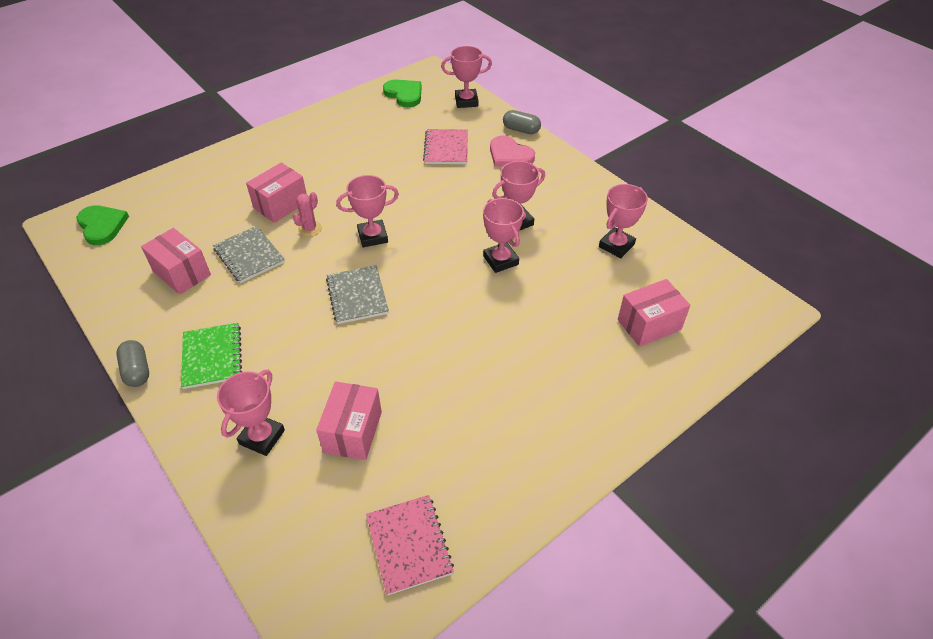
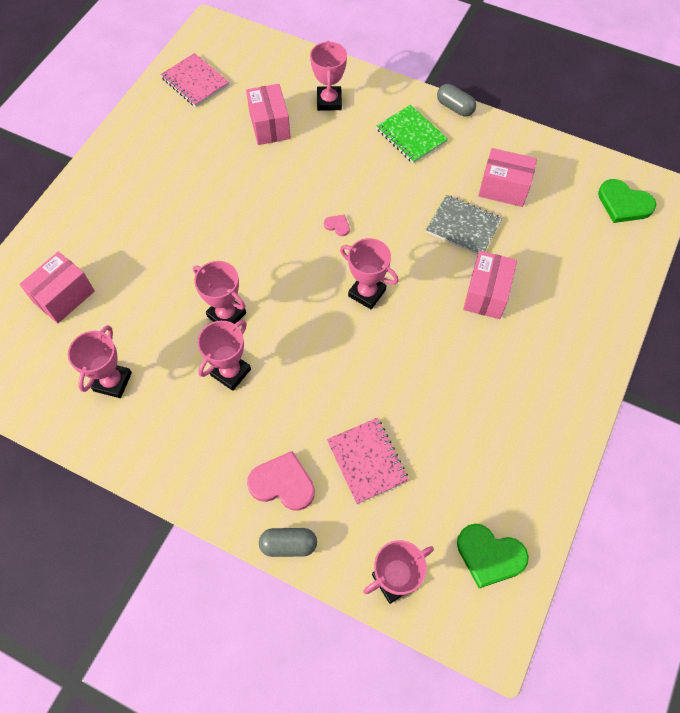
camera: 155 degrees right, 15 degrees up
pink cactus [293,192,322,237] -> none
grey notebook [326,265,389,324] -> pink heart [324,215,350,236]
pink trophy [336,175,399,247] -> pink trophy turned 75 degrees clockwise [340,238,398,309]

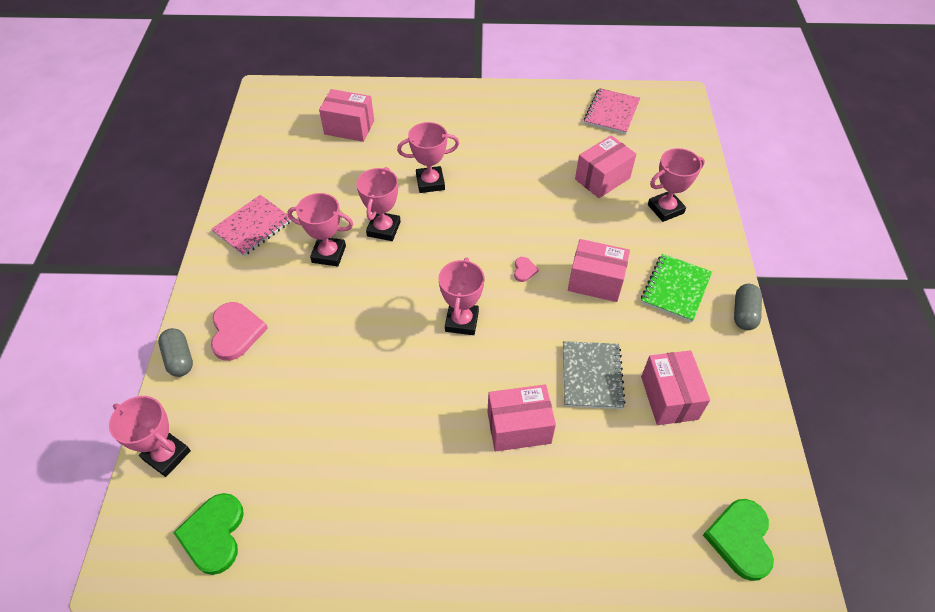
camera: 65 degrees right, 10 degrees down
pink trophy [68,325,132,398] -> pink trophy moved to [397,122,459,193]
pink notebook [327,418,409,504] -> pink notebook moved to [211,195,291,256]
none -> pink box [568,239,630,302]

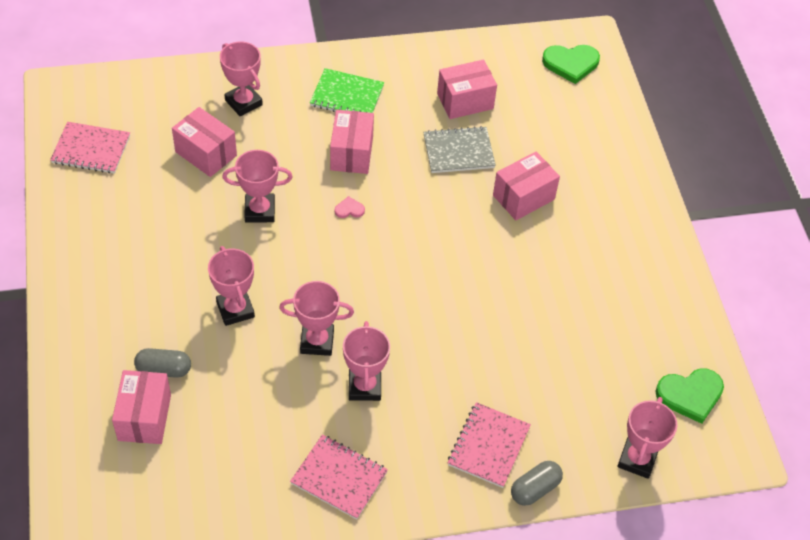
camera: 105 degrees left, 0 degrees up
pink heart [211,302,268,361] -> pink notebook [448,402,531,488]
pink trophy [439,257,485,335] -> pink trophy moved to [222,150,293,223]
pink box [488,384,556,451] -> pink box turned 75 degrees clockwise [493,152,560,220]
grey capsule [734,284,762,330] -> grey capsule moved to [134,348,191,378]

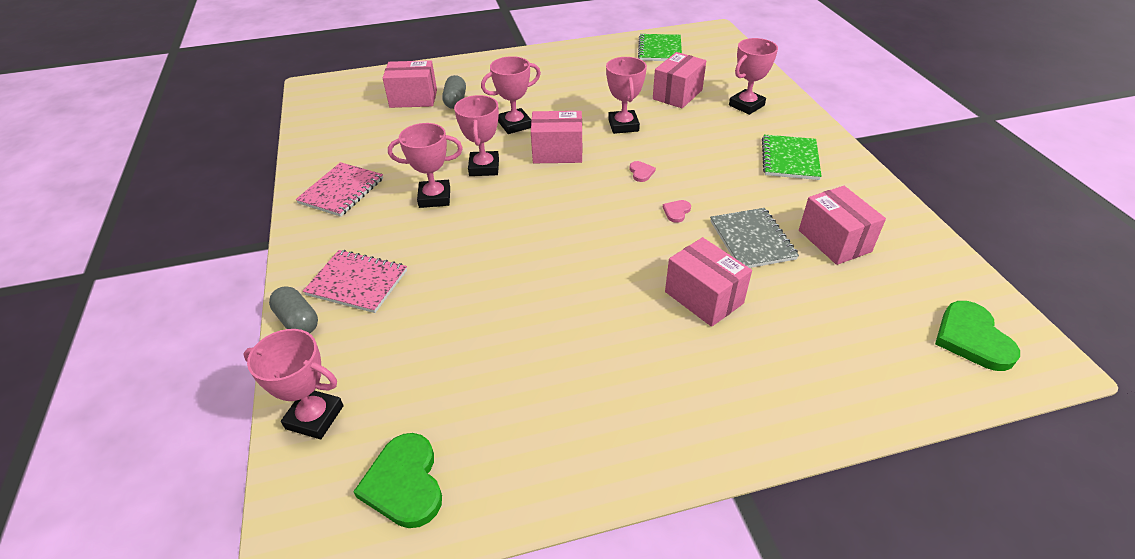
camera: 90 degrees right, 10 degrees down
pink notebook [50,122,130,174] -> green notebook [638,34,682,61]
pink box [330,110,374,174] -> pink box moved to [531,111,582,163]
none -> pink heart [663,200,691,223]

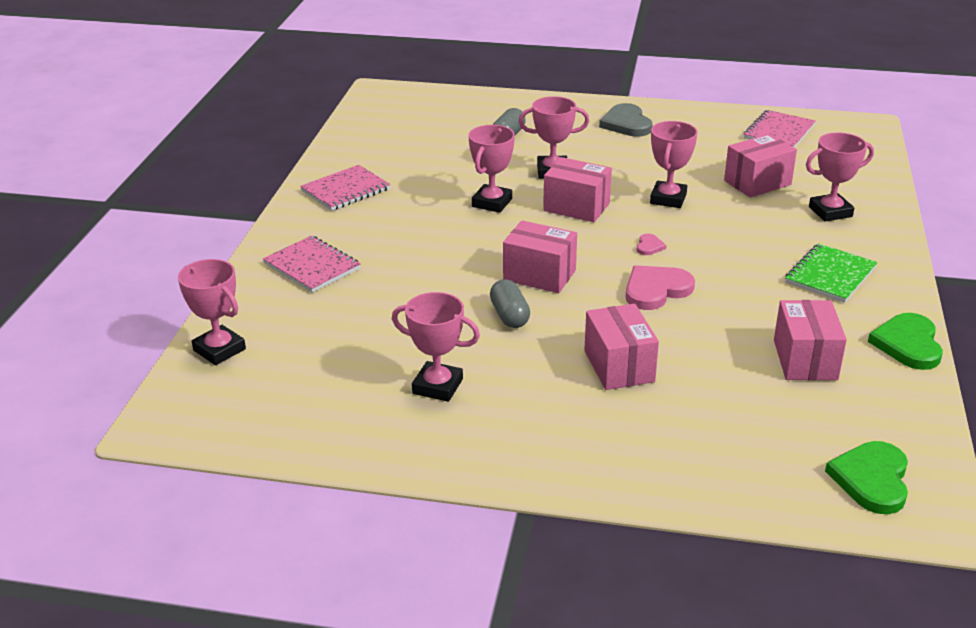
camera: 25 degrees right, 10 degrees down
grey capsule [269,286,318,333] -> grey capsule moved to [490,279,530,328]
green heart [353,433,442,528] -> green heart moved to [868,313,943,370]
pink box [383,60,437,108] -> pink box moved to [503,220,577,293]
pink trophy [388,123,463,208] -> pink trophy moved to [392,292,480,402]
green notebook [638,34,682,61] -> pink notebook [744,110,816,148]
pink heart [663,200,691,223] -> pink heart [626,265,695,310], size x2.08
grey notebook [710,208,799,268] -> none
none -> grey heart [599,103,653,137]

